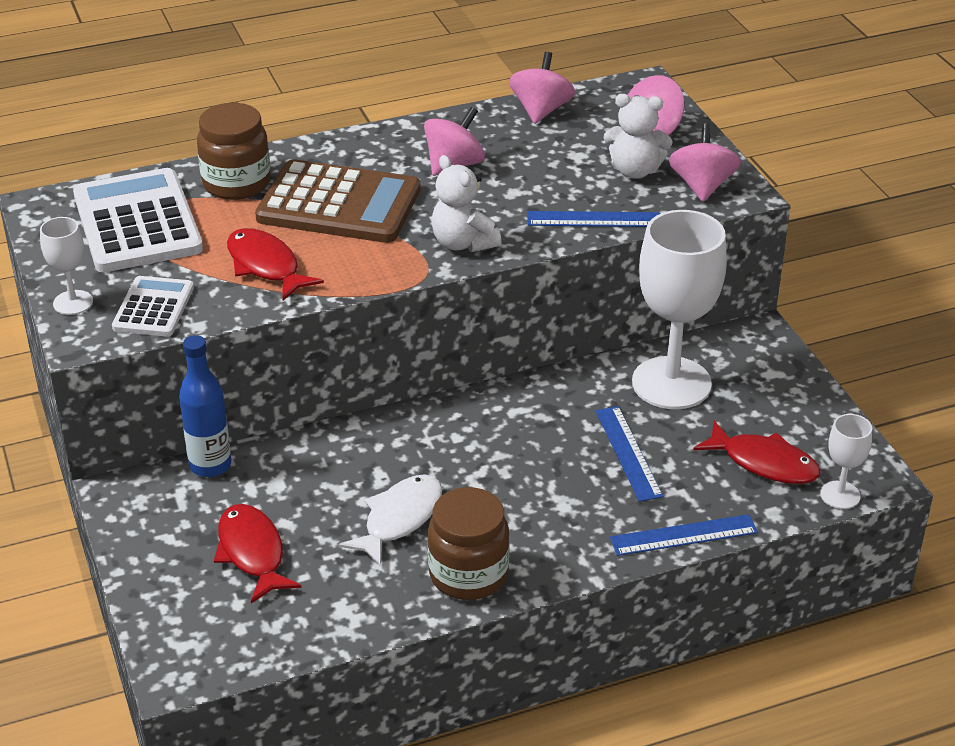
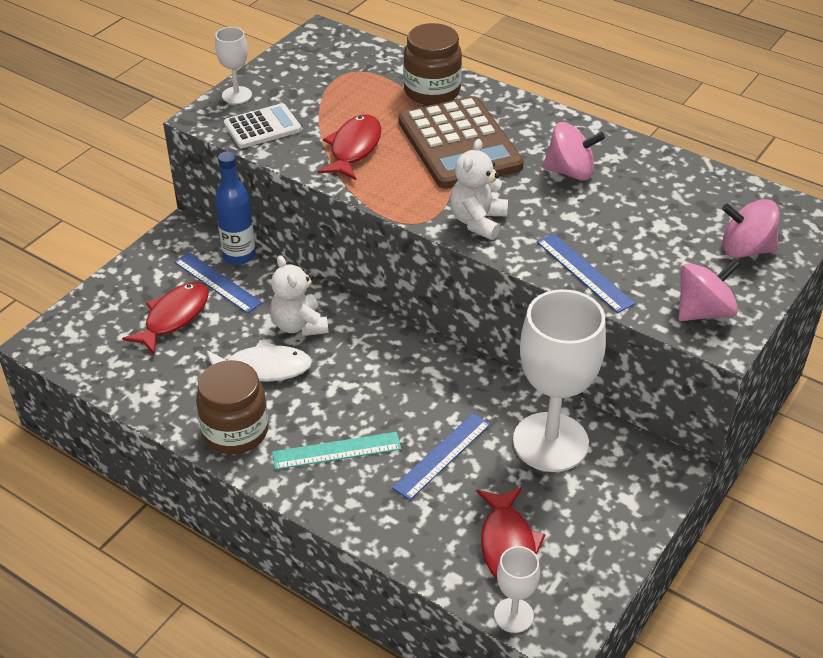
camera: 55 degrees right, 5 degrees up
white calculator [73,168,203,272] -> none
pink spinning top [509,52,575,124] -> none
white teddy bear [604,94,672,178] -> white teddy bear moved to [270,255,328,336]
blue ruler [610,514,758,556] -> blue ruler moved to [174,252,262,313]
none -> turquoise ruler [272,432,401,470]

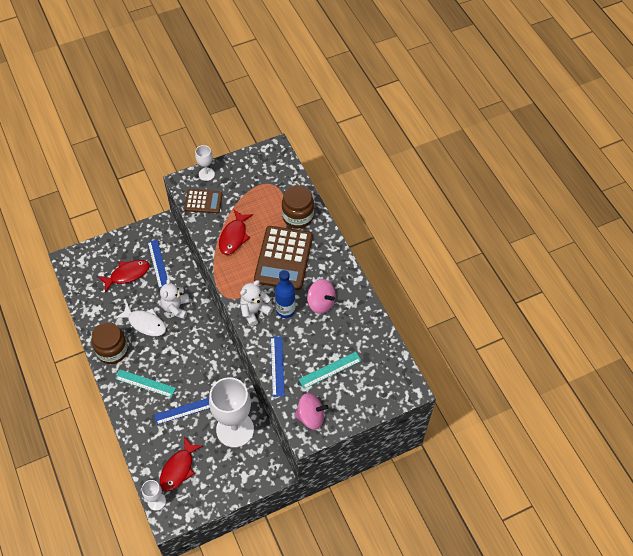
camera: 30 degrees right, 15 degrees up
blue bottle [215,151,256,265] -> blue bottle moved to [275,270,295,318]
white calculator [224,103,301,148] -> brown calculator [184,189,222,213]
red fish [318,115,381,180] -> red fish turned 150 degrees clockwise [219,210,253,255]
pink spinning top [722,199,780,258] -> none
none -> turquoise ruler [299,352,361,389]

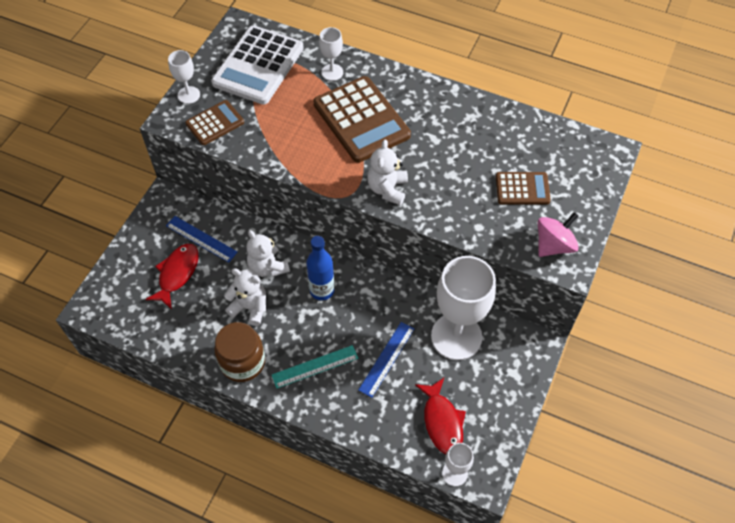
camera: 40 degrees left, 0 degrees up
white fish [115,303,166,336] -> white teddy bear [224,268,266,326]
red fish [219,210,253,255] -> none
blue ruler [271,337,285,397] -> none
blue bottle [275,270,295,318] -> blue bottle moved to [306,236,335,300]
brown jar [282,185,314,228] -> white goblet [319,27,343,81]
turquoise ruler [299,352,361,389] -> brown calculator [496,172,551,205]
pink spinning top [307,279,336,314] -> none
none -> white calculator [211,25,304,105]

